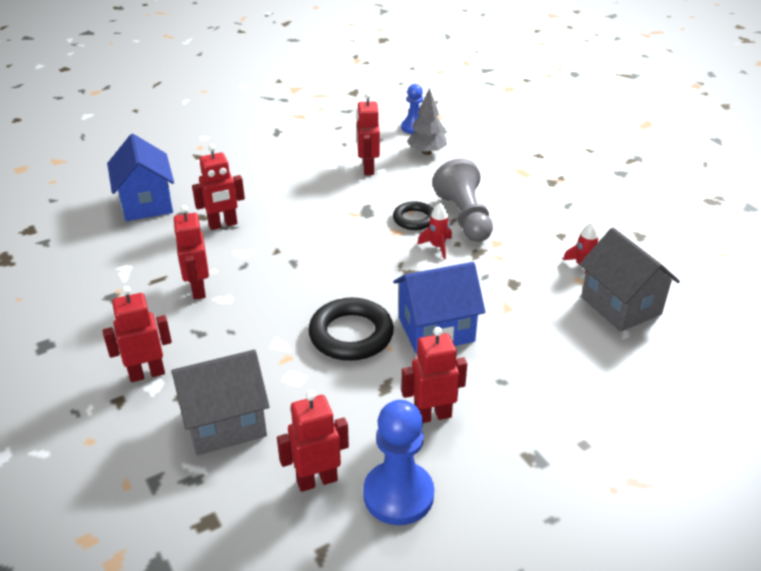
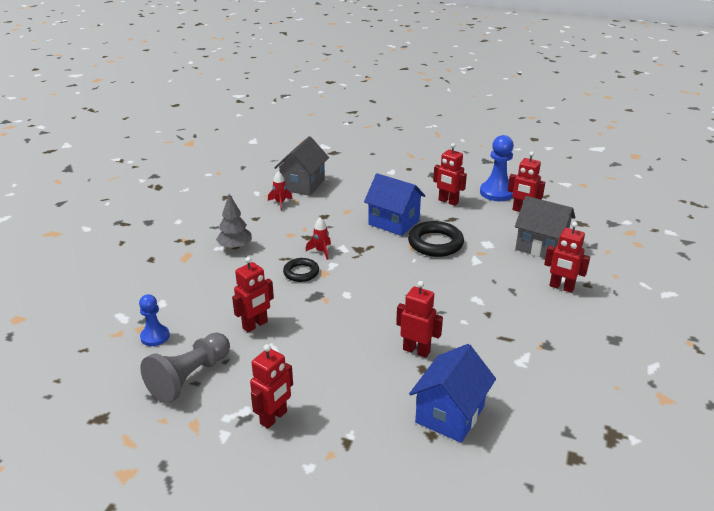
camera: 130 degrees left, 5 degrees down
red robot [173,205,209,299] -> red robot moved to [250,344,293,429]
grey tree [407,88,447,155] -> grey tree moved to [216,194,252,250]
grey pawn [432,158,493,242] -> grey pawn moved to [140,333,230,404]

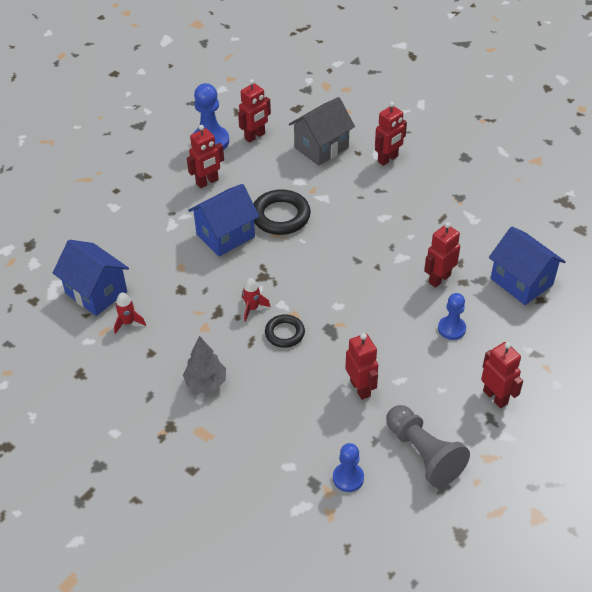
camera: 70 degrees left, 15 degrees up
grey house [274,136,329,196] -> blue house [53,240,129,316]
none -> blue pawn [438,293,466,340]

